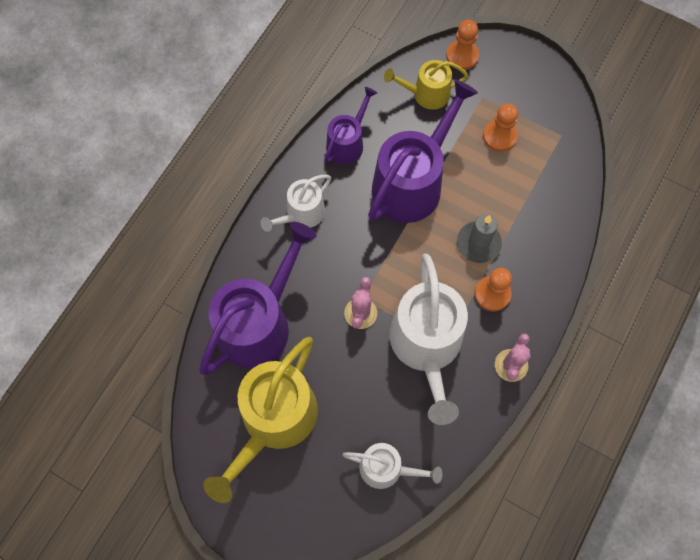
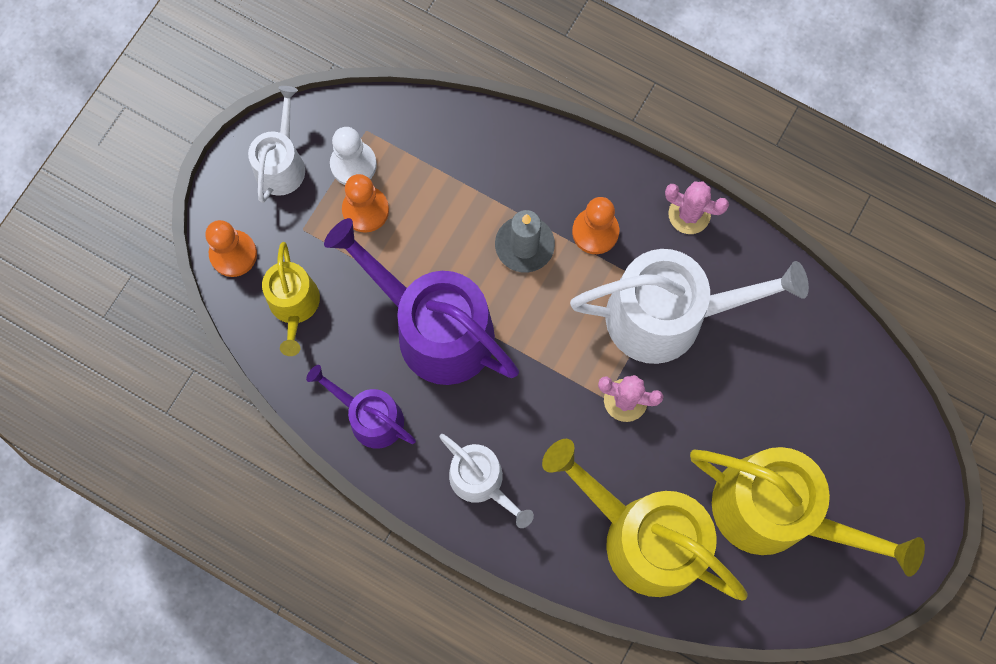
camera: 90 degrees left, 5 degrees up
purple watering can [199,222,317,375] -> yellow watering can [542,439,748,601]
white watering can [343,443,443,489] -> white watering can moved to [248,86,305,203]
none -> white pawn [330,127,377,185]

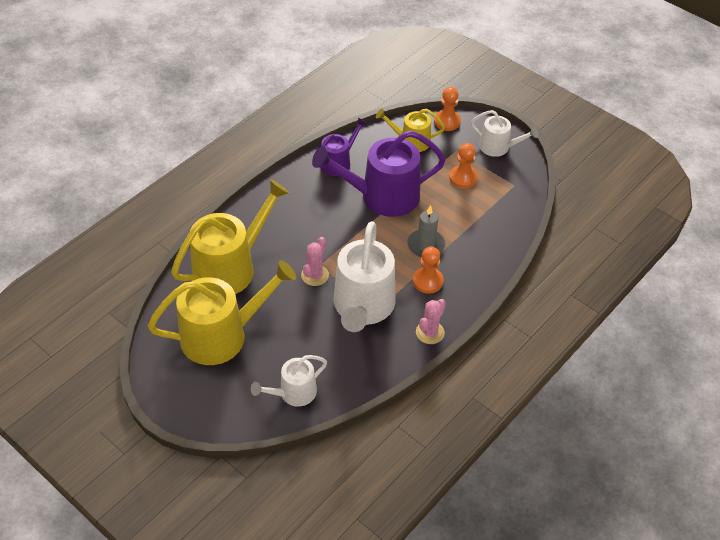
camera: 100 degrees right, 25 degrees down
purple watering can [324,218,519,385] -> purple watering can turned 150 degrees counterclockwise [312,130,446,217]
white pawn [330,127,377,185] -> none
white watering can [440,434,534,528] -> white watering can moved to [251,355,327,406]
yellow watering can [690,447,925,577] -> yellow watering can turned 150 degrees counterclockwise [148,260,296,365]

